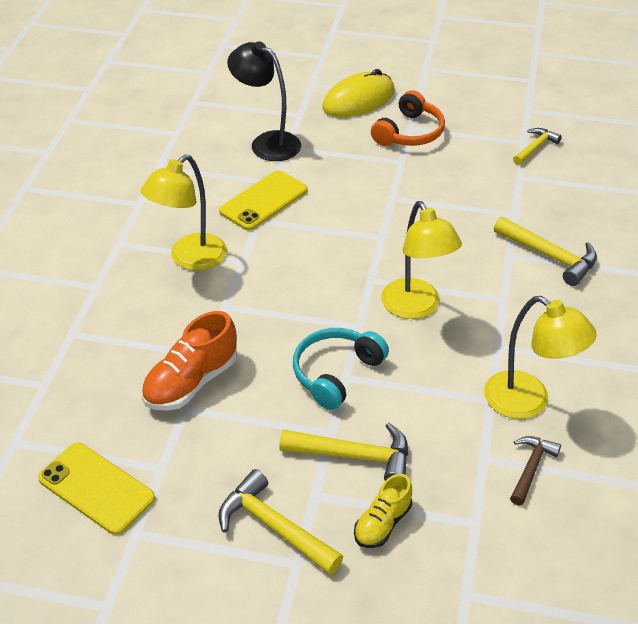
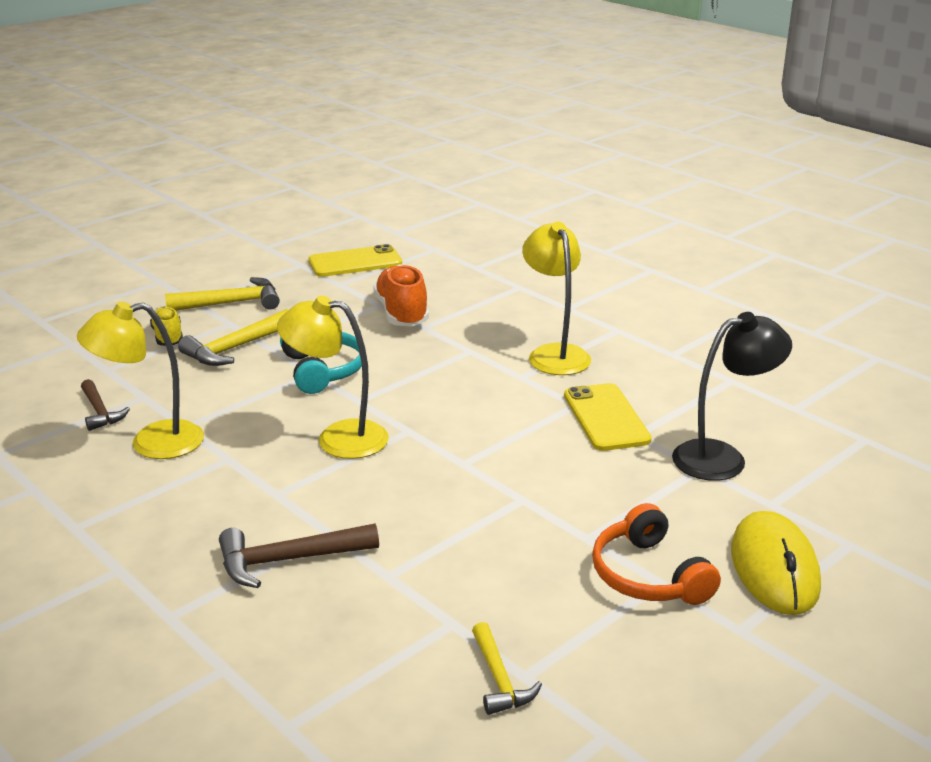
camera: 125 degrees right, 15 degrees down
yellow hammer [494,217,597,286] -> brown hammer [219,524,379,588]

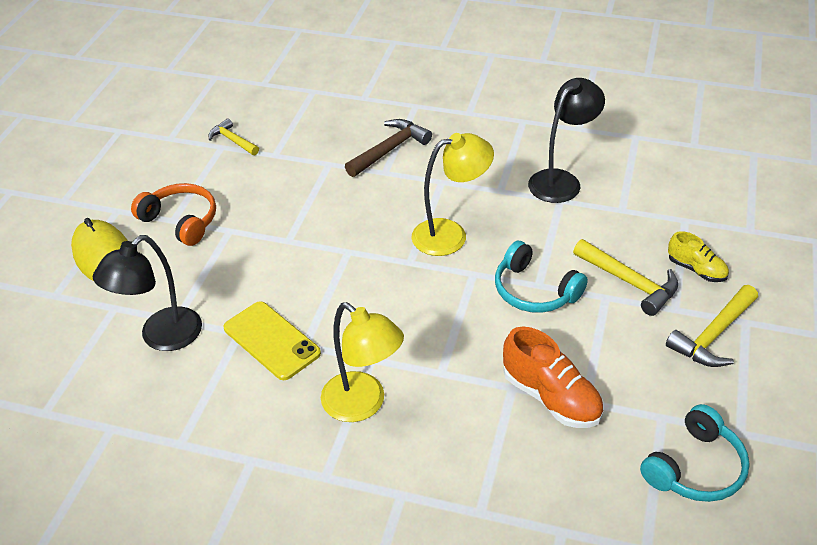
camera: 150 degrees right, 15 degrees up
yellow lamp [77,302,204,459] -> black lamp [528,78,605,203]
brown hammer [81,379,130,431] -> none
yellow hammer [178,309,288,366] -> yellow hammer turned 120 degrees clockwise [573,239,678,316]
yellow phone [308,244,402,277] -> turquoise headphones [640,404,750,502]

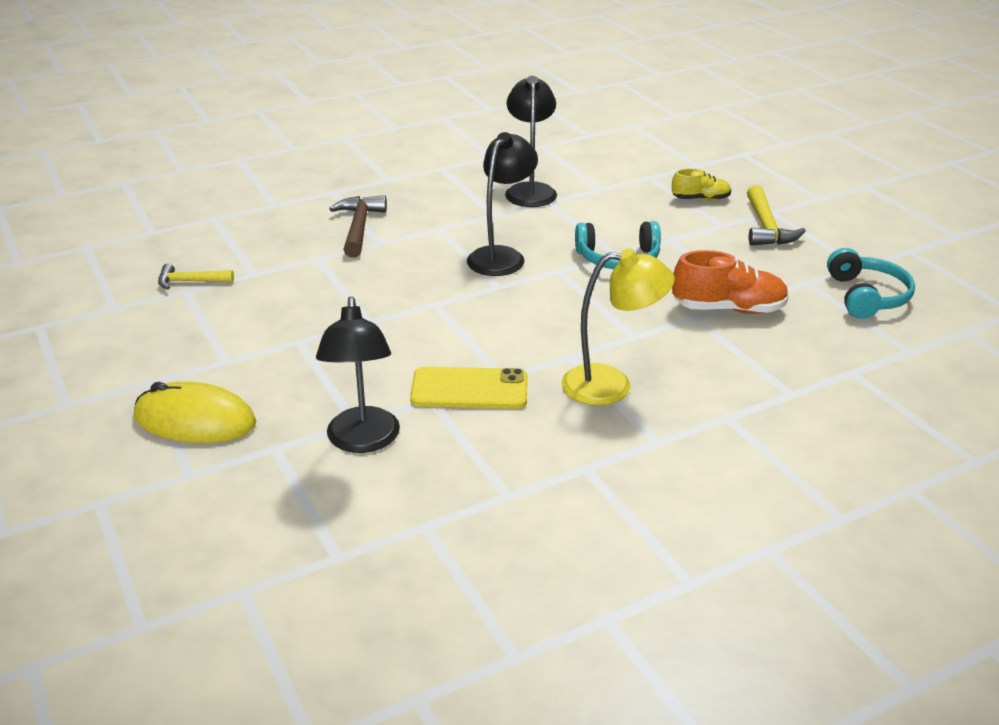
camera: 45 degrees left, 10 degrees down
orange headphones [131,183,216,246] -> none
yellow lamp [412,133,494,256] -> black lamp [467,132,538,276]
yellow hammer [573,239,678,316] -> none

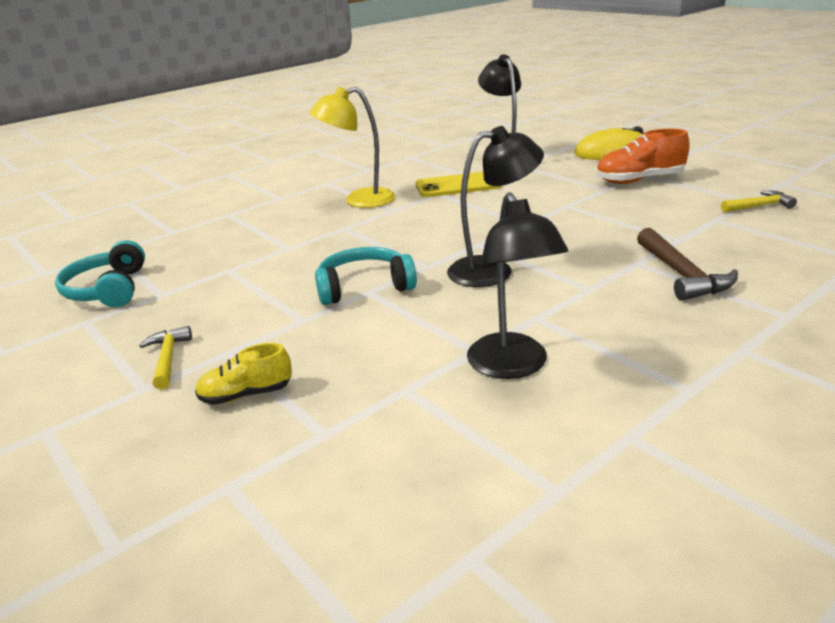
camera: 170 degrees right, 5 degrees down
black lamp [467,132,538,276] -> black lamp turned 120 degrees counterclockwise [447,126,544,287]
orange shoe [672,250,789,314] -> orange shoe moved to [596,129,690,184]
yellow hammer [747,185,806,246] -> yellow hammer [139,326,192,390], size x0.65

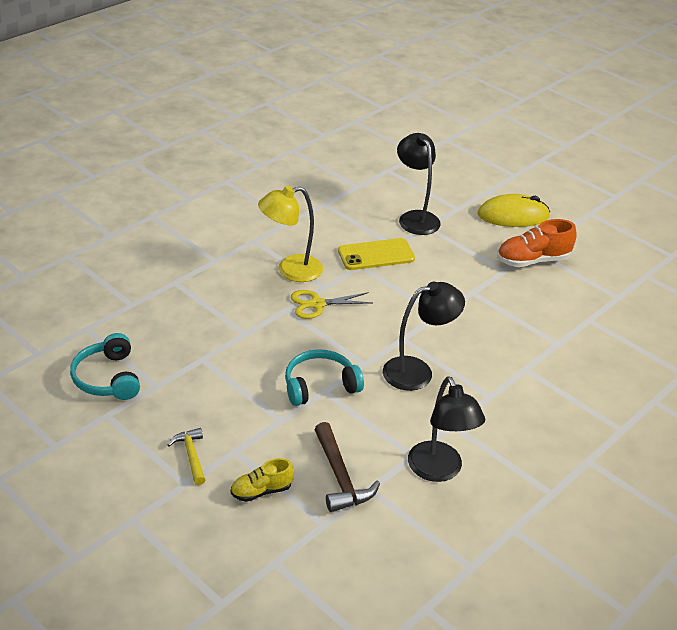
camera: 10 degrees left, 10 degrees up
brown hammer [637,228,738,301] -> brown hammer moved to [314,422,380,512]
yellow hammer [721,191,797,212] -> none
none -> yellow scissors [291,290,372,319]

